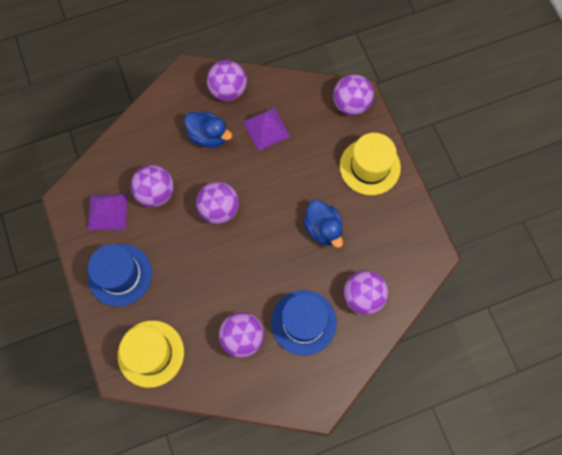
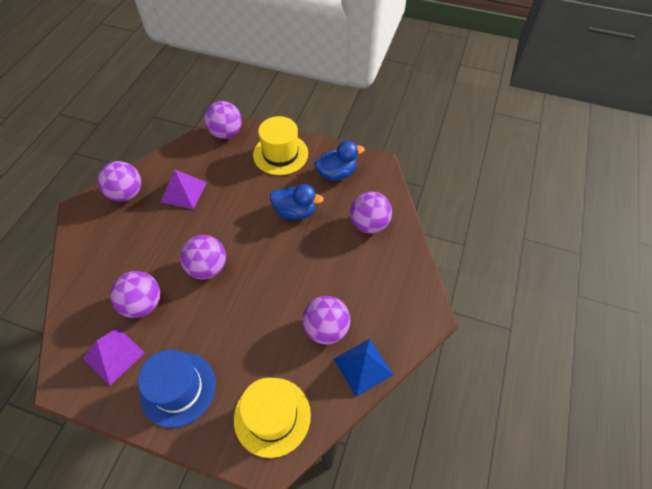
camera: 50 degrees left, 15 degrees down
blue duck [184,111,232,148] -> blue duck moved to [315,141,365,181]
blue hat [271,290,337,356] -> none
none -> blue pyramid [334,339,393,397]

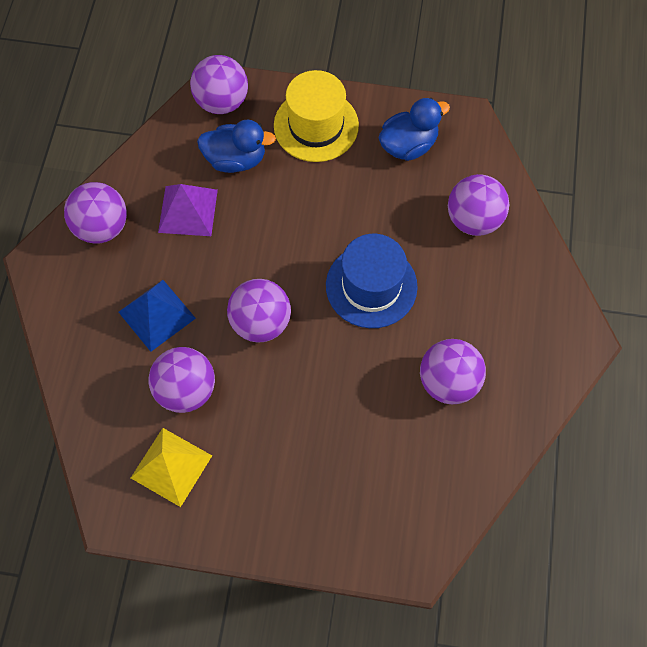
camera: 10 degrees left, 10 degrees up
purple pyramid [83,328,145,386] -> yellow pyramid [131,428,212,507]
blue hat [138,350,216,428] -> blue hat moved to [326,234,418,328]
yellow hat [234,378,311,458] -> none
blue duck [270,184,324,220] -> blue duck moved to [197,120,276,173]
blue pyramid [334,339,393,397] -> blue pyramid moved to [119,280,196,352]

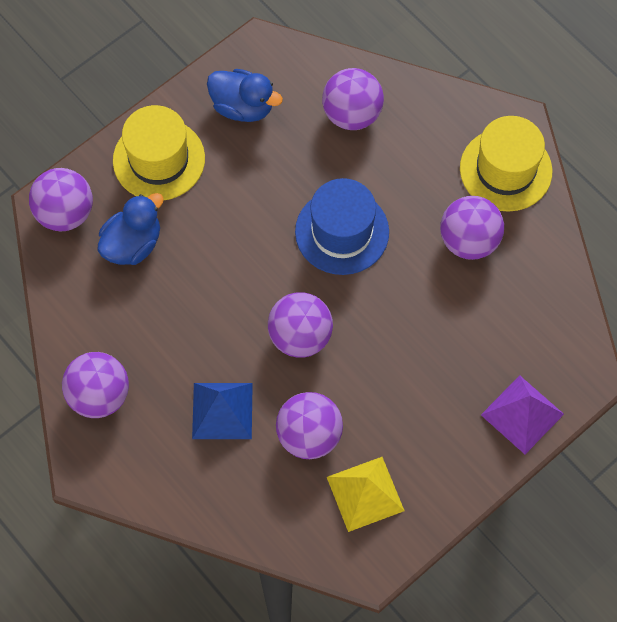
camera: 50 degrees left, 0 degrees up
purple pyramid [158,184,218,236] -> purple pyramid moved to [481,375,564,454]
blue duck [379,98,450,161] -> blue duck turned 105 degrees clockwise [207,69,283,122]
none -> yellow hat [460,116,552,212]

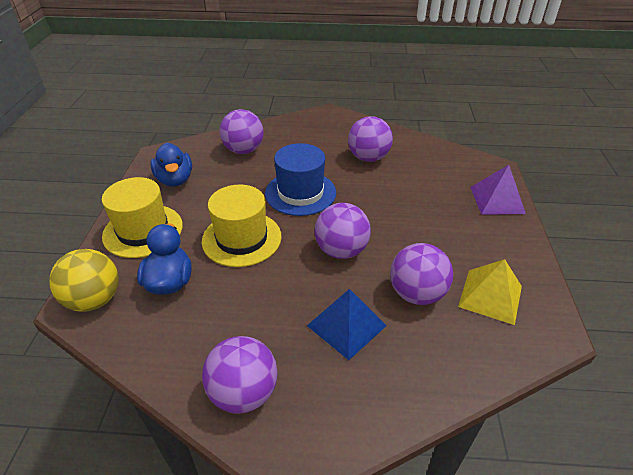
camera: 45 degrees left, 25 degrees down
purple ball [29,168,93,231] -> yellow ball [49,249,119,312]
blue duck [207,69,283,122] -> blue duck turned 90 degrees clockwise [150,143,192,187]
yellow hat [460,116,552,212] -> yellow hat moved to [202,184,282,267]

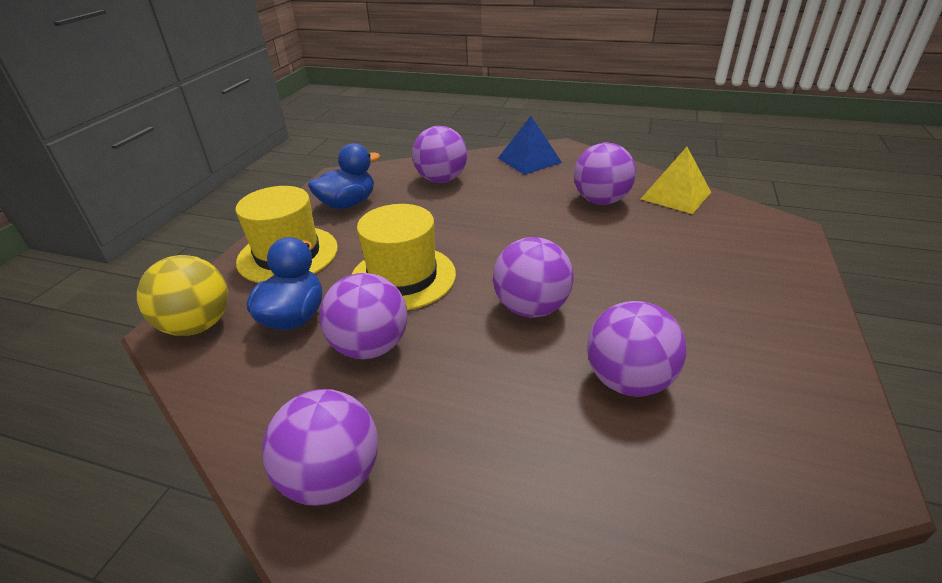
camera: 15 degrees right, 5 degrees down
blue duck [150,143,192,187] -> blue duck turned 120 degrees counterclockwise [308,143,380,209]
blue hat [265,143,336,216] -> none
blue pyramid [307,289,387,360] -> blue pyramid moved to [498,116,562,175]
yellow pyramid [458,259,522,325] -> yellow pyramid moved to [641,147,711,214]
purple pyramid [470,165,526,215] -> none
none -> purple ball [320,273,408,359]

